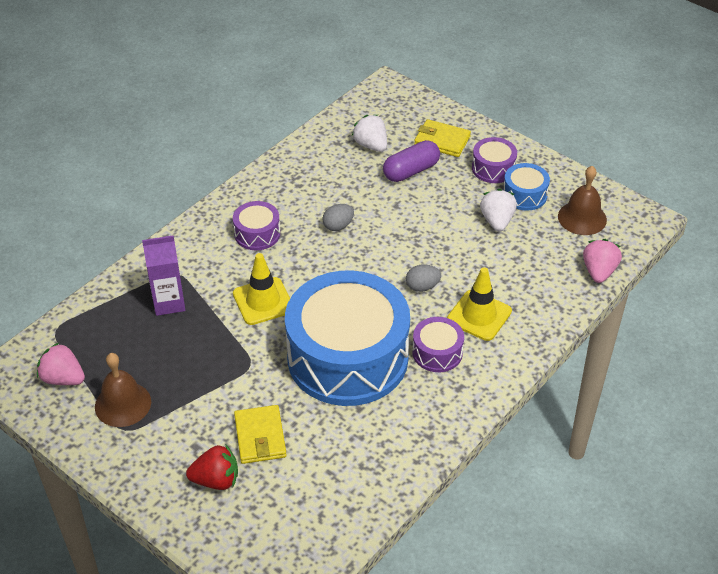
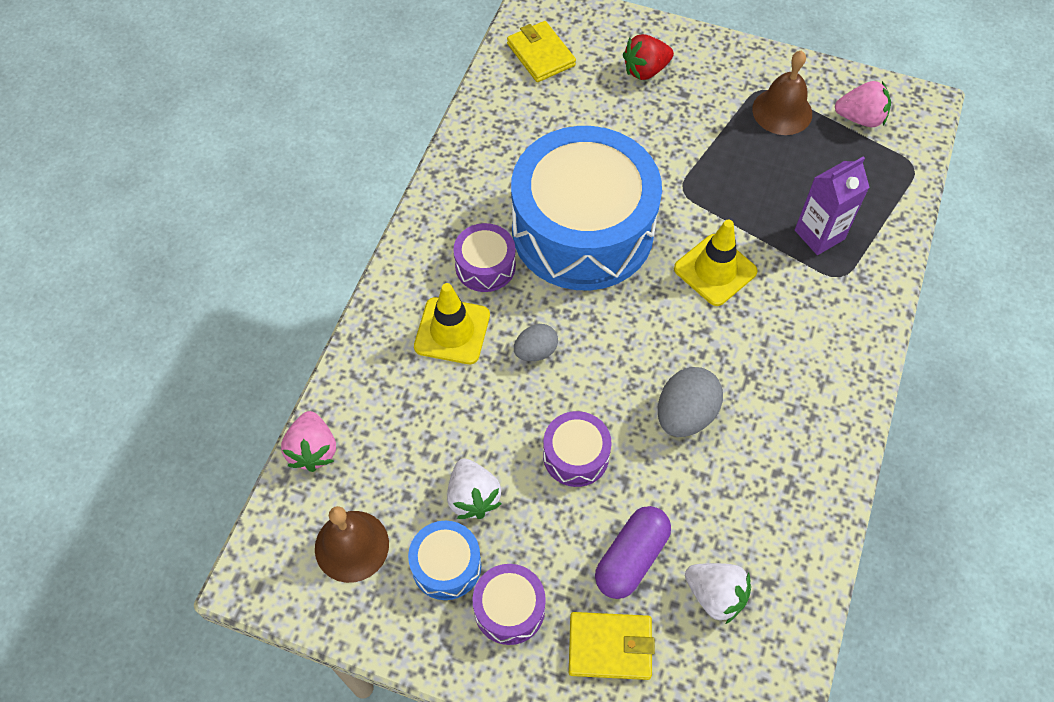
camera: 160 degrees right, 15 degrees up
purple drum [233,201,280,250] -> purple drum moved to [543,411,612,487]
yellow wallet [234,405,286,464] -> yellow wallet moved to [507,21,576,82]
grey egg [323,204,354,231] -> grey egg [658,367,723,437], size x1.61

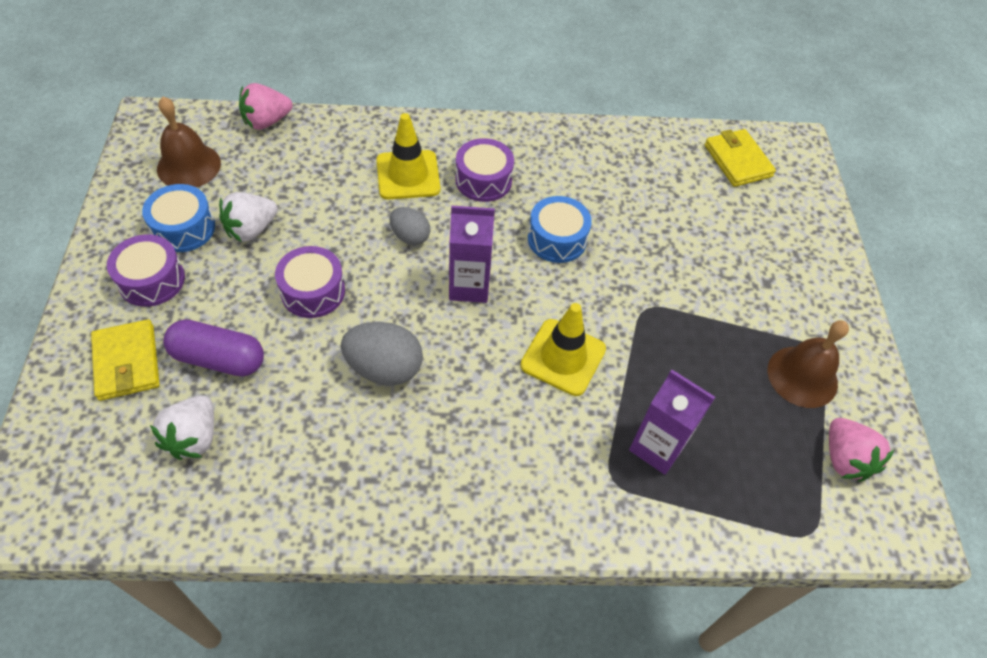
camera: 65 degrees right, 5 degrees down
yellow wallet [507,21,576,82] -> yellow wallet turned 60 degrees counterclockwise [705,129,776,187]
blue drum [511,126,662,290] -> blue drum [528,196,592,263], size x0.42
red strawberry [623,34,674,80] -> none
none -> purple carton [449,205,495,303]

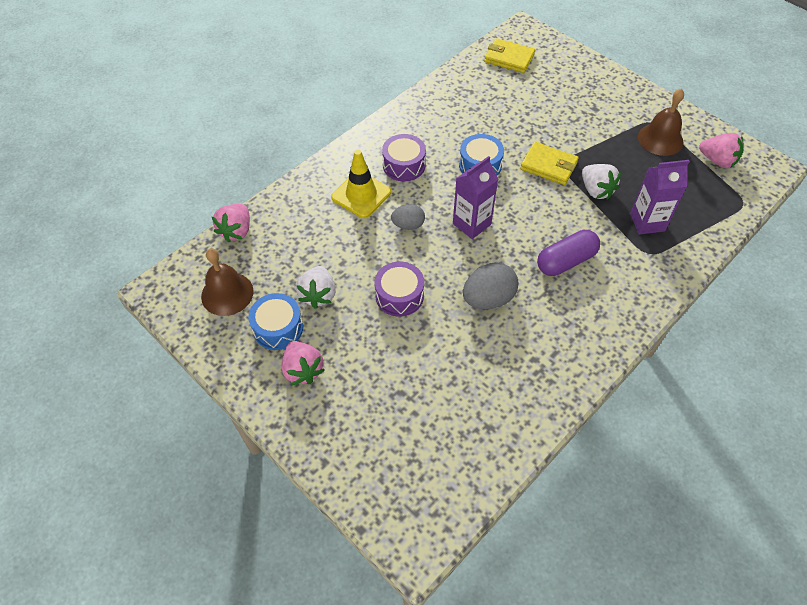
camera: 40 degrees left, 0 degrees up
yellow wallet [91,319,160,401] -> yellow wallet moved to [520,142,579,185]
purple drum [107,235,185,307] -> pink strawberry [282,341,324,385]
white strawberry [150,395,214,460] -> white strawberry moved to [582,164,621,200]
purple capsule [163,319,264,376] -> purple capsule moved to [537,230,600,276]
yellow traffic cone [520,303,606,396] -> none

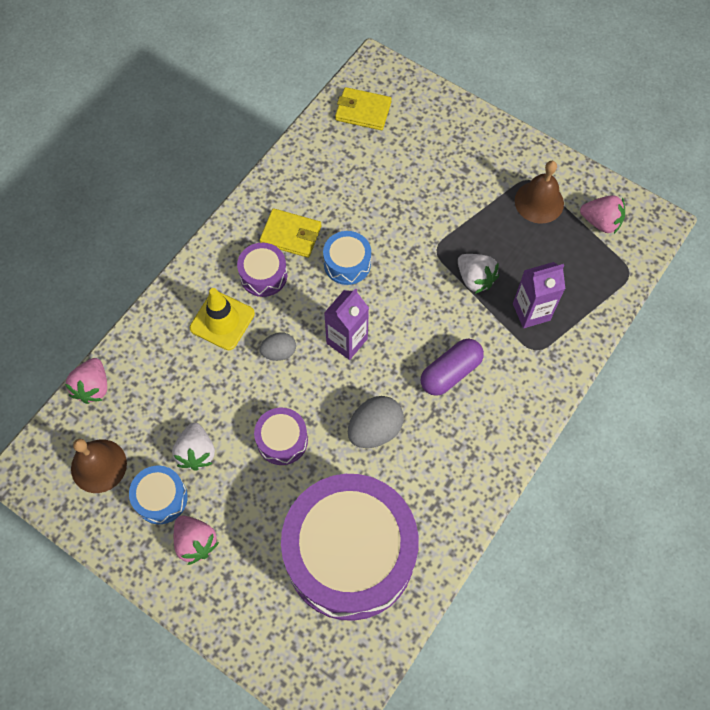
camera: 10 degrees left, 10 degrees up
yellow wallet [520,142,579,185] -> yellow wallet moved to [259,208,321,258]
none -> purple drum [281,474,419,621]

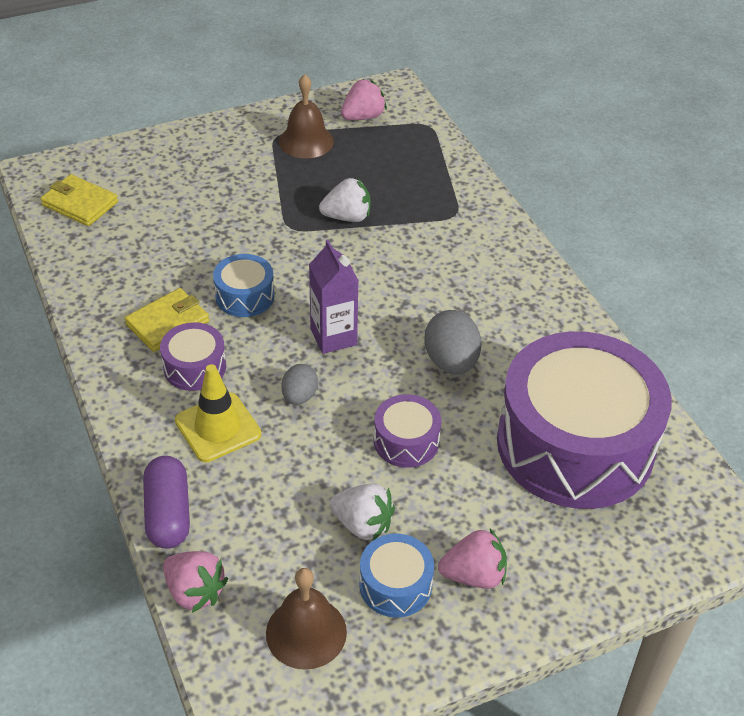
camera: 60 degrees left, 20 degrees down
yellow wallet [335,87,392,130] -> yellow wallet turned 75 degrees clockwise [41,174,118,226]
purple capsule [421,339,484,396] -> purple capsule moved to [143,456,190,549]
purple carton [513,262,565,328] -> none

